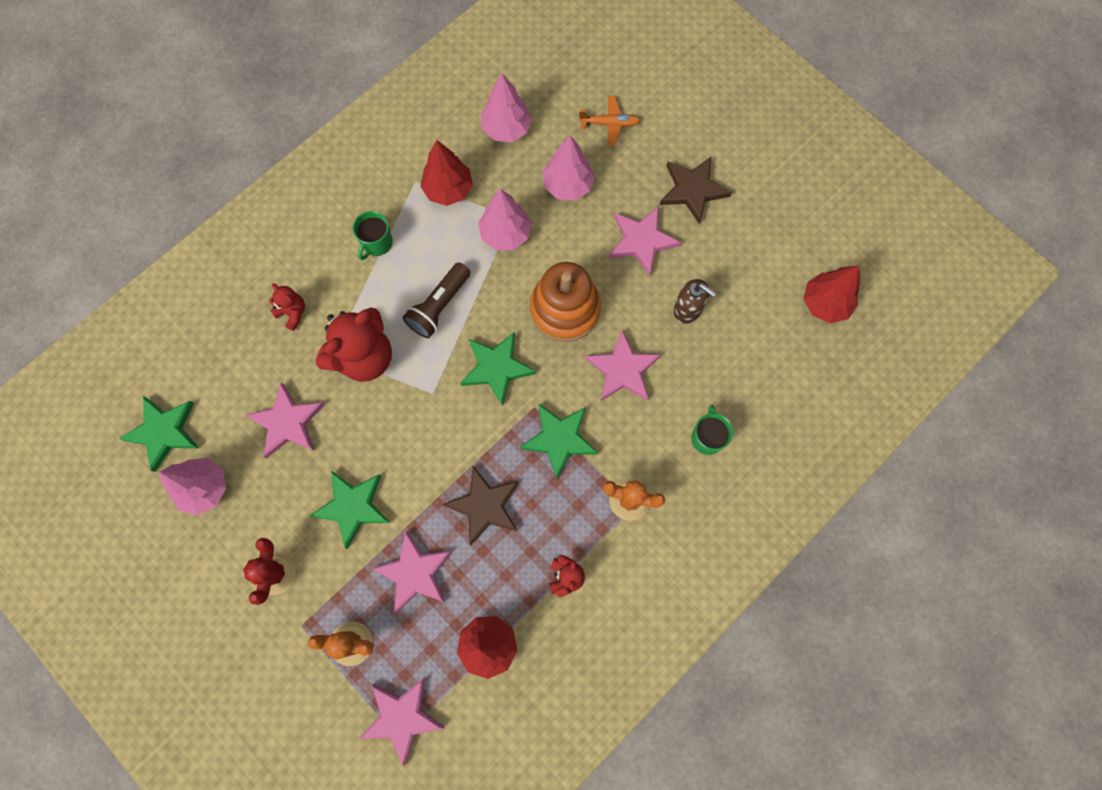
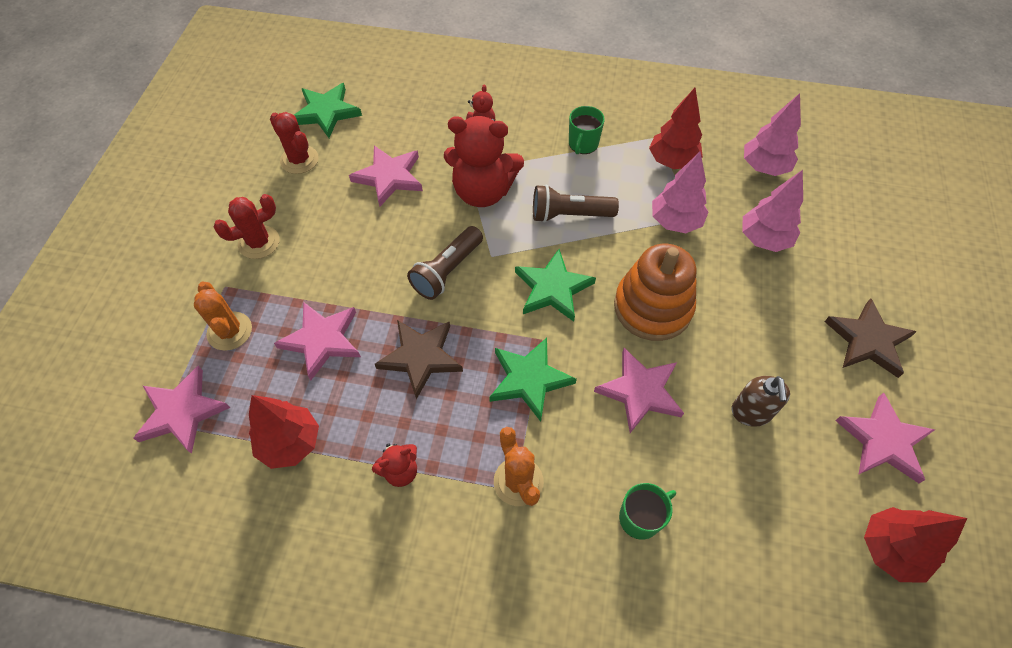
camera: 55 degrees right, 15 degrees down
pink tree [159,458,226,515] -> red cactus [270,112,318,174]
green star [310,471,390,549] -> none
green mug [353,211,393,260] -> green mug turned 60 degrees counterclockwise [569,106,605,154]
orange plane [579,96,641,146] -> none
pink star [609,206,681,276] -> pink star moved to [835,393,935,483]
none -> brown flashlight [407,226,483,300]

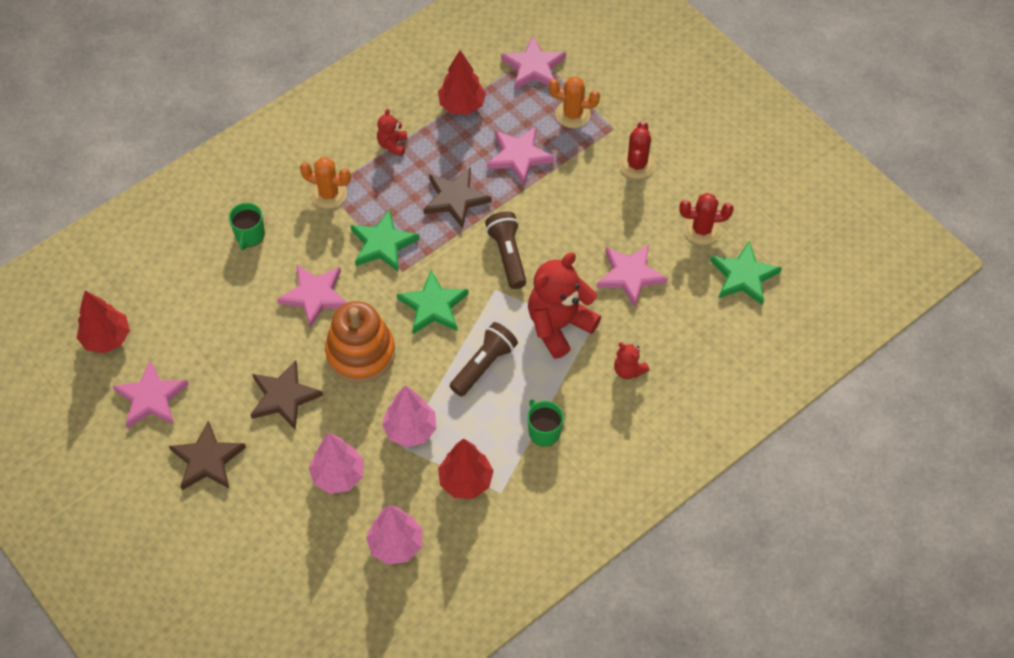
camera: 130 degrees right, 0 degrees up
brown soap dispenser [732,376,790,427] -> none
none -> brown star [251,360,323,430]

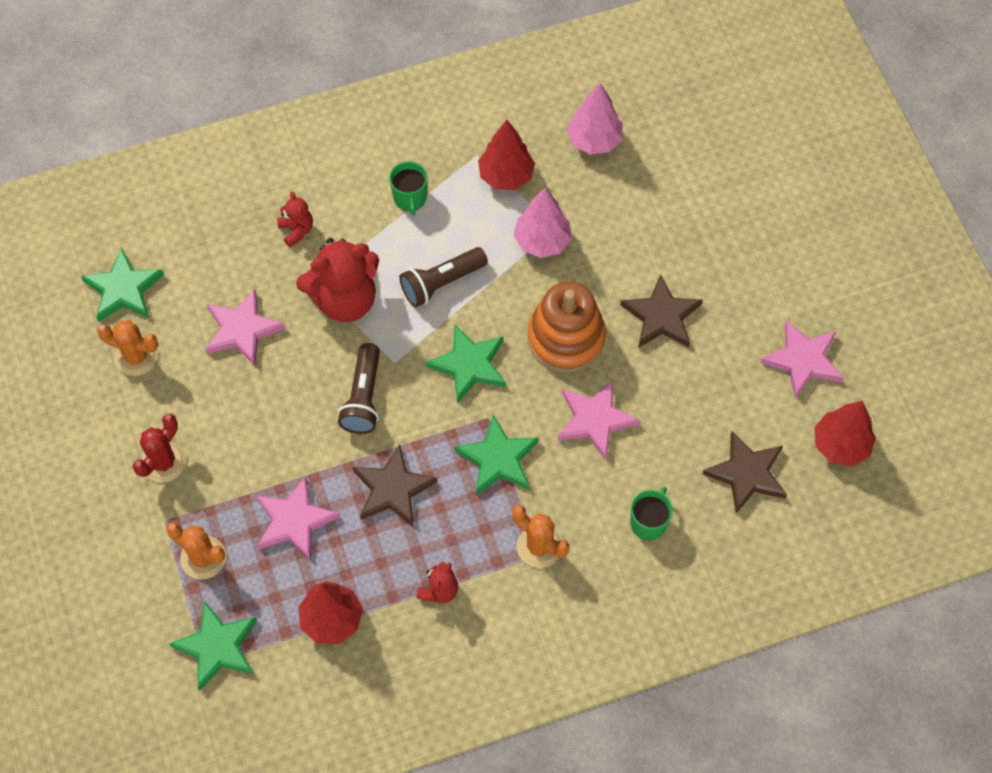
camera: 160 degrees left, 5 degrees up
brown star [169,421,246,490] -> brown star moved to [702,431,787,513]
pink tree [309,433,364,494] -> none
pink star [501,35,566,89] -> green star [169,602,257,690]
red cactus [679,193,734,245] -> orange cactus [97,320,158,376]

